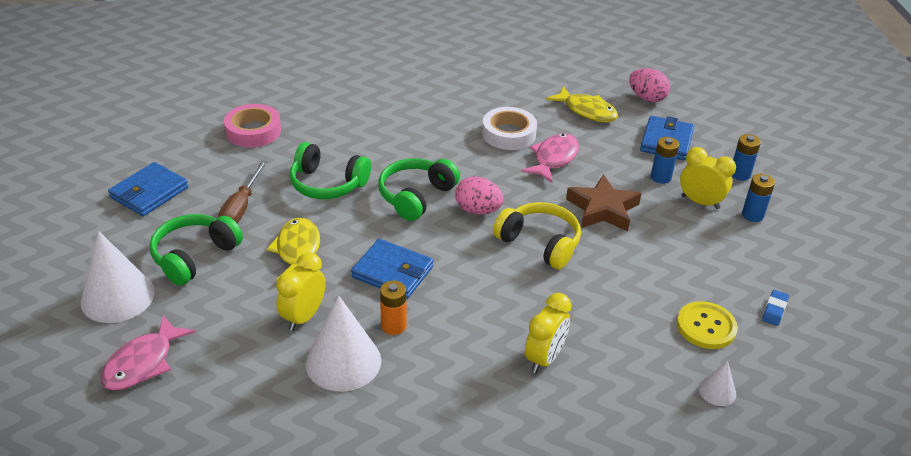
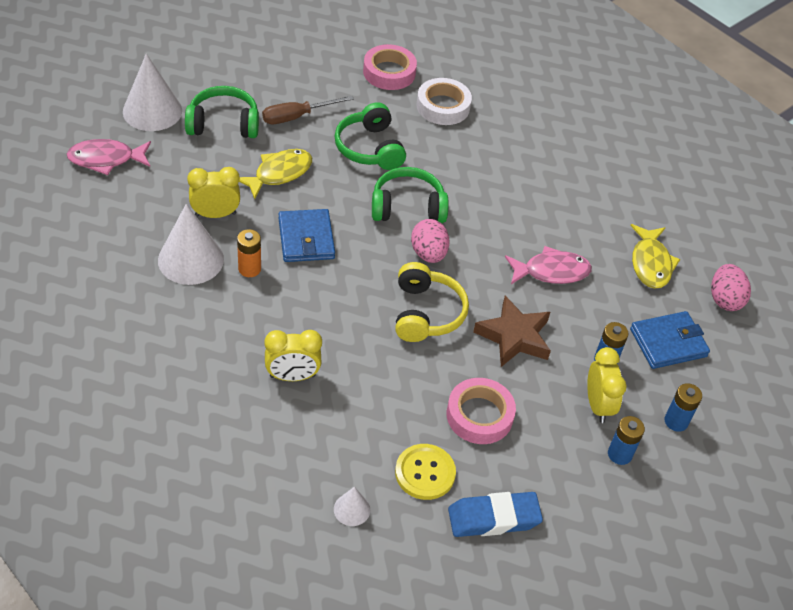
camera: 50 degrees right, 10 degrees up
blue wallet [108,162,189,216] -> none
white tape [482,107,537,150] -> white tape moved to [417,78,472,125]
blue eraser [762,290,789,326] -> blue eraser [448,492,543,537], size x1.98
none -> pink tape [446,378,516,444]

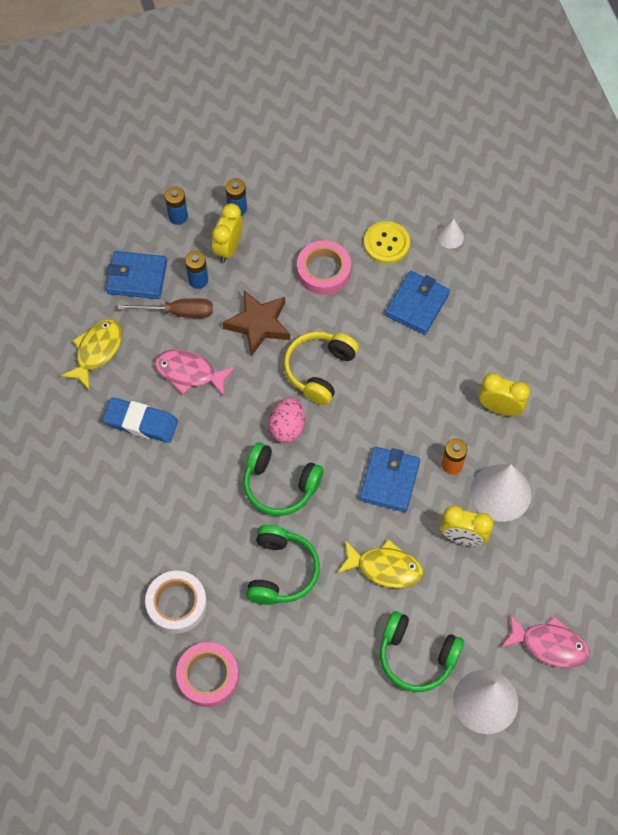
camera: 150 degrees left, 15 degrees up
yellow fish [239,149,312,199] -> yellow fish turned 150 degrees counterclockwise [337,539,423,588]
brown screwdriver [262,95,354,124] -> brown screwdriver moved to [118,299,213,318]
yellow clock [264,330,322,381] -> yellow clock moved to [479,373,530,416]
blue eraser [448,492,543,537] -> blue eraser moved to [103,398,178,443]
pink egg [711,264,751,311] -> none
none -> blue wallet [385,271,450,335]

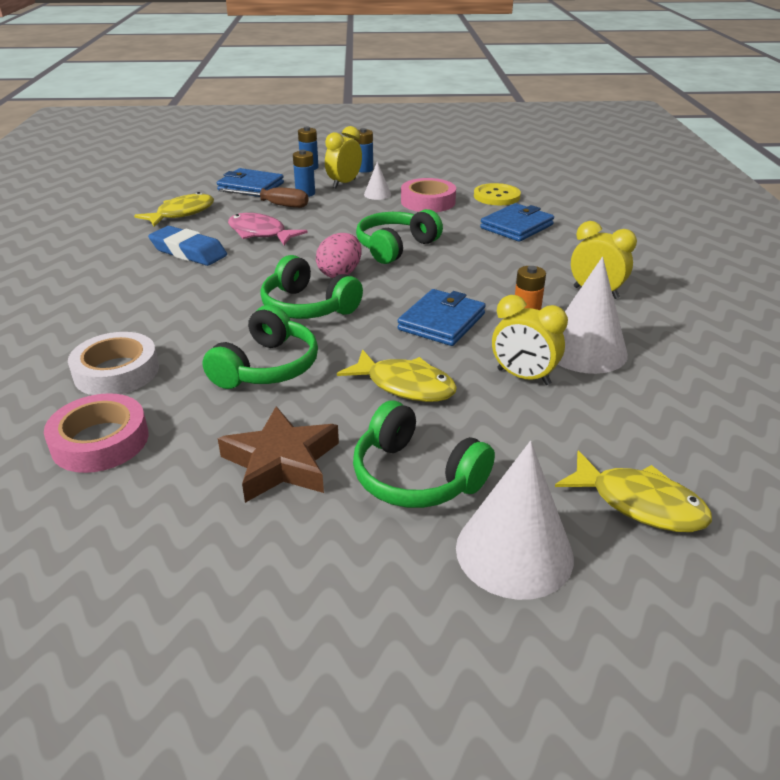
camera: 15 degrees right, 30 degrees down
brown star [222,290,290,356] -> brown star moved to [218,406,339,503]
yellow headphones [284,332,359,405] -> green headphones [356,209,443,264]
white cone [437,219,464,249] -> white cone moved to [364,161,391,200]
pink fish [501,614,590,668] -> yellow fish [555,451,712,532]

